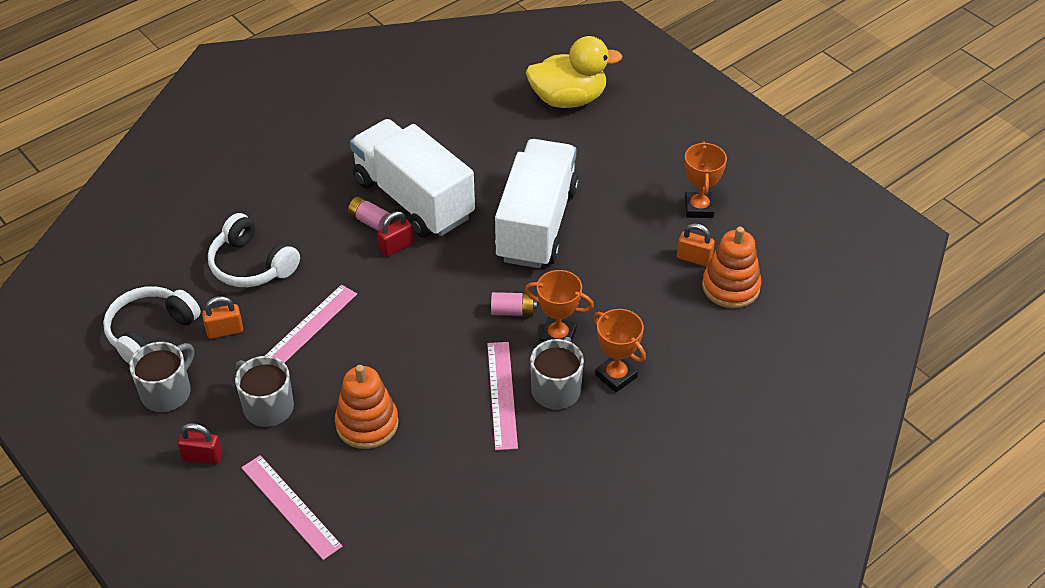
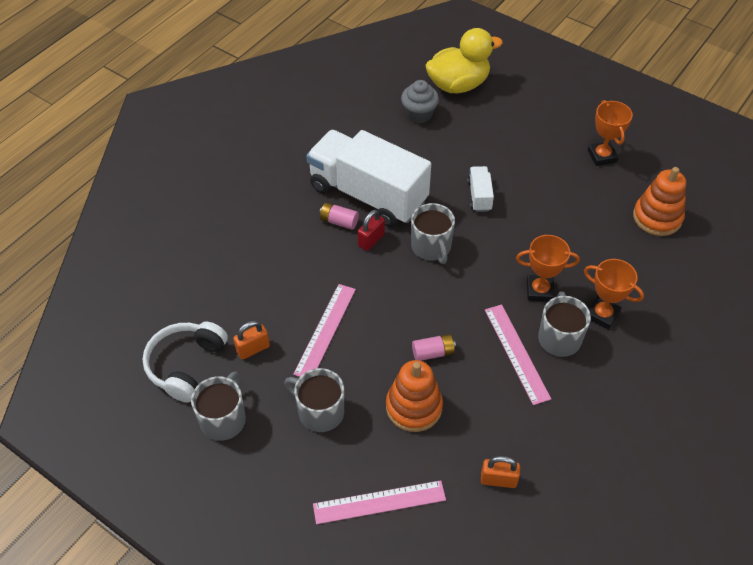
camera: 15 degrees left, 5 degrees up
red padlock [177,423,222,465] -> none
white headphones [208,213,300,287] -> none
pink ruler [241,455,343,560] -> pink ruler turned 45 degrees counterclockwise [313,480,446,524]
pink battery [491,292,537,316] -> pink battery moved to [412,334,456,361]
white truck [495,139,579,268] -> white truck [467,166,494,212], size x0.41
orange padlock [677,223,715,267] -> orange padlock moved to [481,456,520,488]
none -> grey cupcake [401,80,439,123]
none -> grey mug [411,203,455,264]

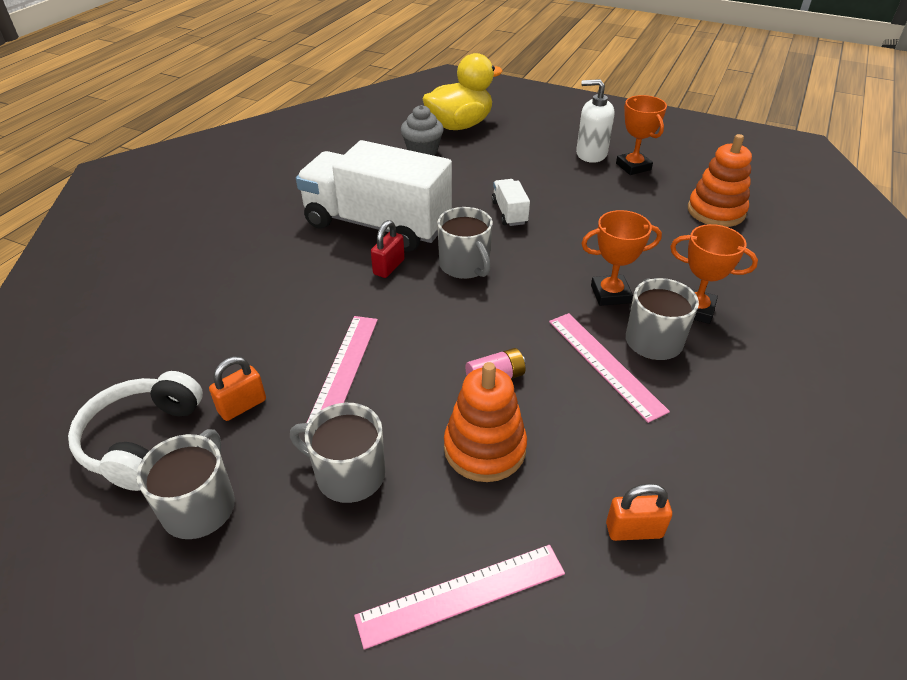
camera: 10 degrees left, 10 degrees down
pink battery [319,202,359,230] -> none
none -> white soap dispenser [576,79,614,163]

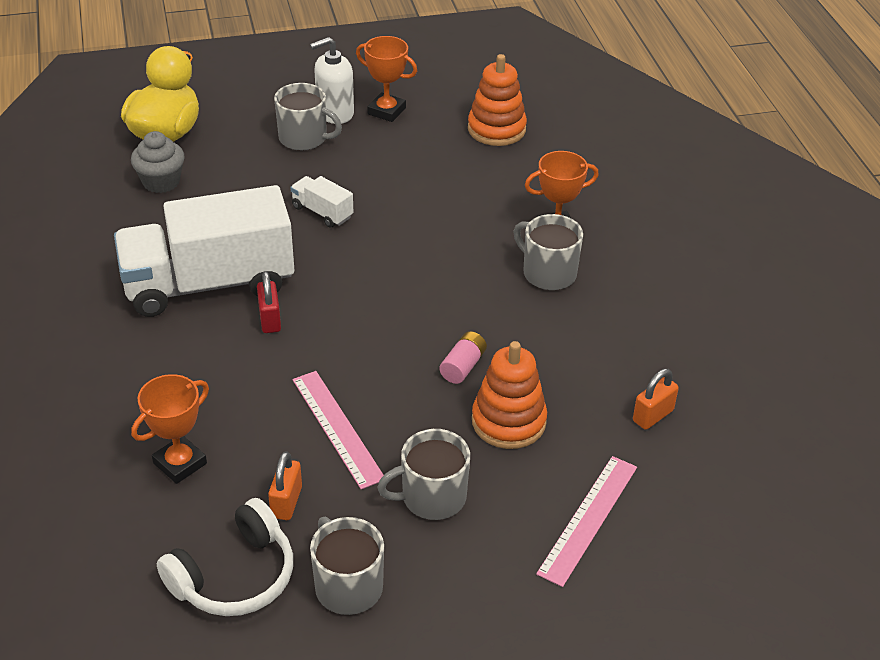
camera: 40 degrees left, 0 degrees up
white headphones [68,371,203,491] -> white headphones turned 105 degrees counterclockwise [157,498,293,616]
grey mug [437,207,493,279] -> grey mug moved to [274,83,342,151]
pink ruler [549,313,670,423] -> none
orange trophy [581,210,662,306] -> orange trophy moved to [131,374,209,484]

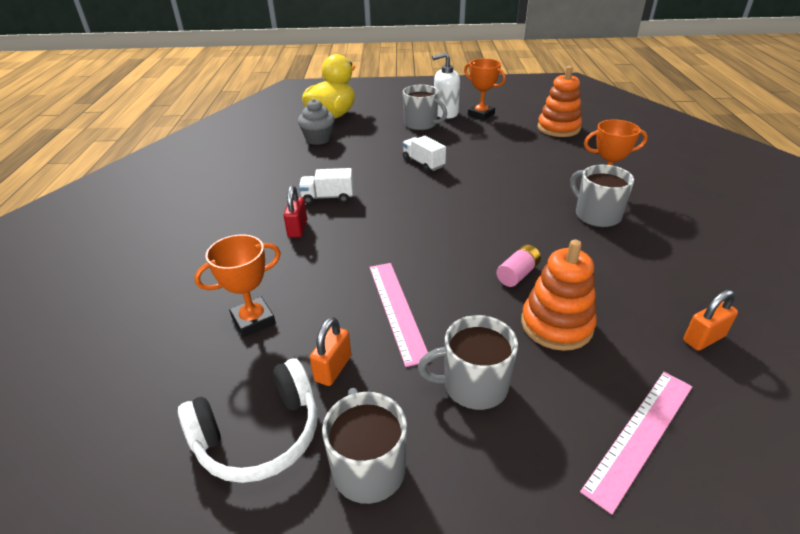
camera: 15 degrees right, 5 degrees down
white truck [114,185,294,317] -> white truck [299,168,353,204], size x0.41
red padlock [257,271,281,333] -> red padlock moved to [283,186,307,237]

